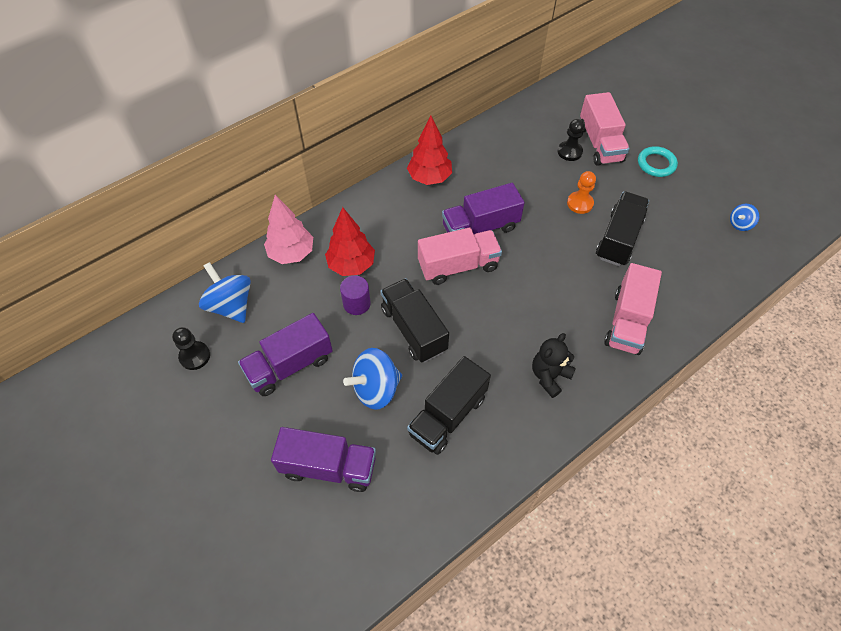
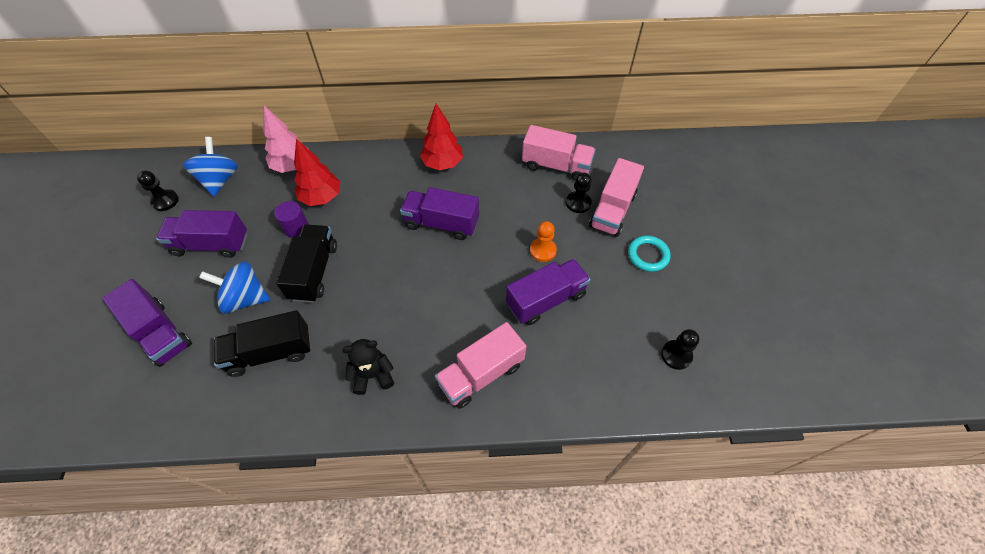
camera: 35 degrees right, 0 degrees up
pink truck [418,228,502,285] -> pink truck moved to [522,125,596,181]
black truck [596,191,649,266] -> purple truck [506,259,591,325]
blue spinning top [730,204,759,231] -> black pawn [661,329,699,370]

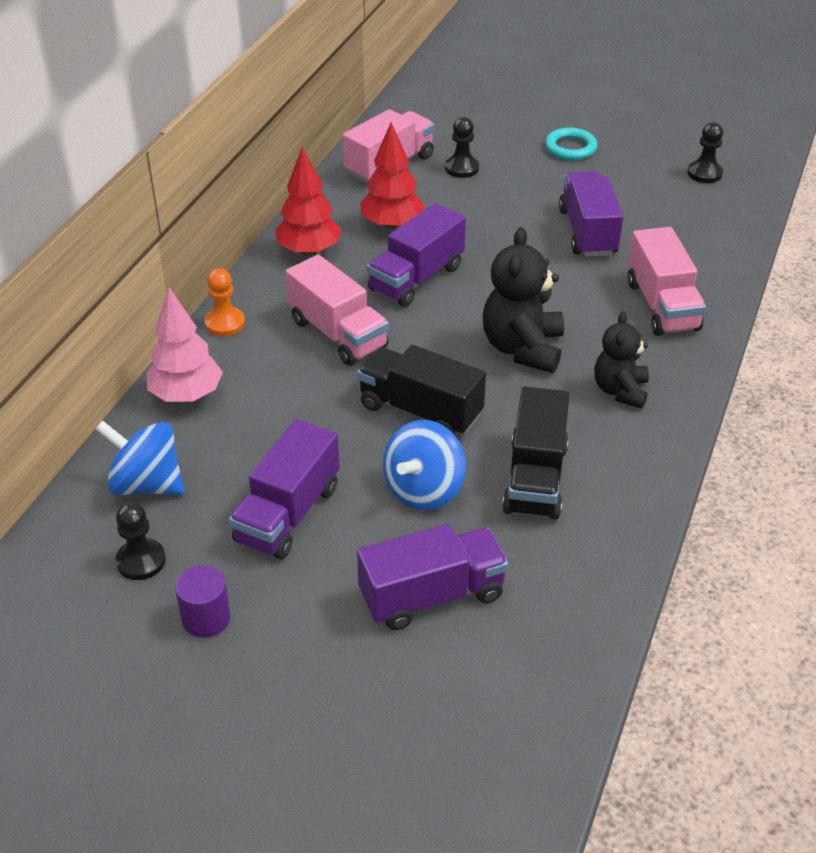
camera: 65 degrees left, 15 degrees down
purple cylinder [274,201,309,238] -> purple cylinder moved to [175,566,231,638]
red tree [294,139,340,206] -> red tree moved to [360,122,425,230]
orange pawn [530,221,557,262] -> orange pawn moved to [204,268,245,336]
pink truck [589,158,644,237] -> pink truck moved to [285,255,389,365]
none -> black teddy bear [483,227,564,373]

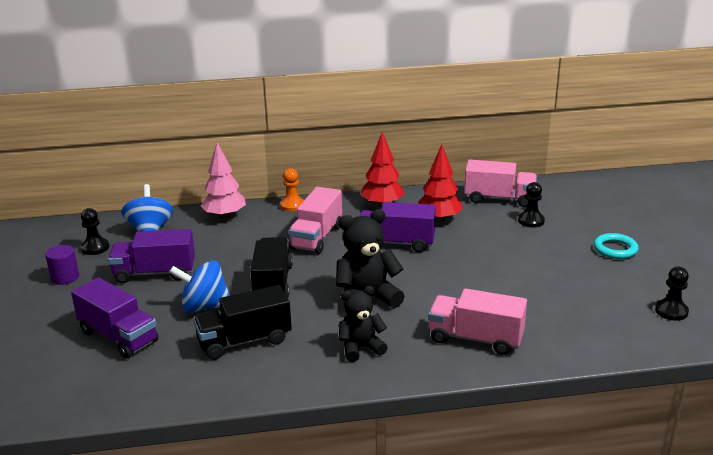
camera: 60 degrees right, 15 degrees down
purple truck [559,171,623,257] -> none
pink truck [627,227,706,336] -> pink truck turned 60 degrees clockwise [428,289,527,355]

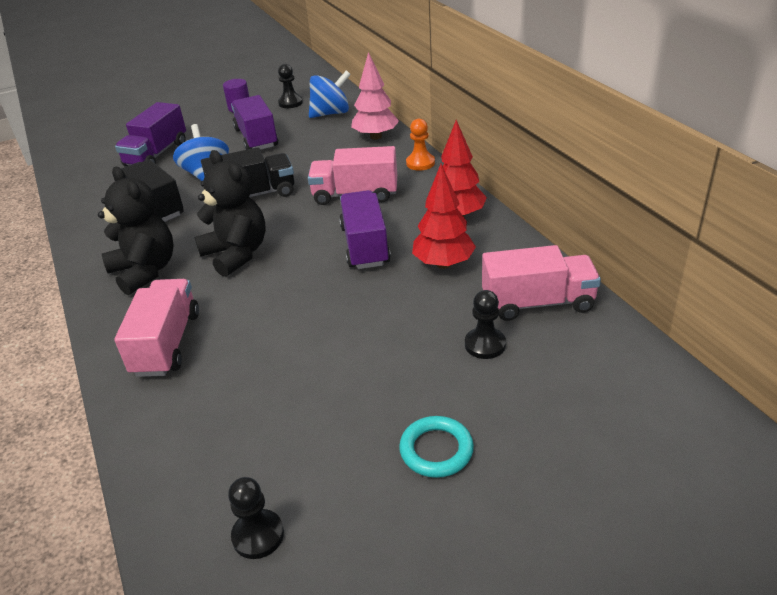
camera: 75 degrees right, 10 degrees up
black teddy bear [339,286,388,362] -> black teddy bear [98,167,173,295], size x1.53
pink truck [464,160,537,207] -> pink truck turned 90 degrees counterclockwise [482,245,601,321]

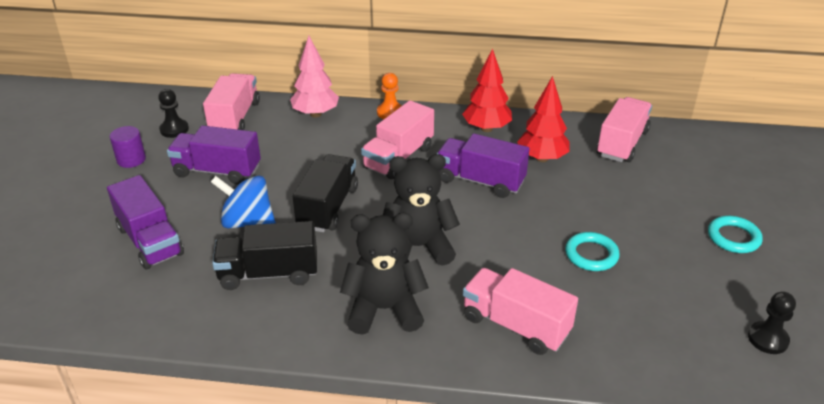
camera: 60 degrees left, 0 degrees up
blue spinning top [309,70,351,118] -> pink truck [203,73,260,130]
black pawn [465,290,506,359] -> none
none -> turquoise ring [565,232,620,271]

